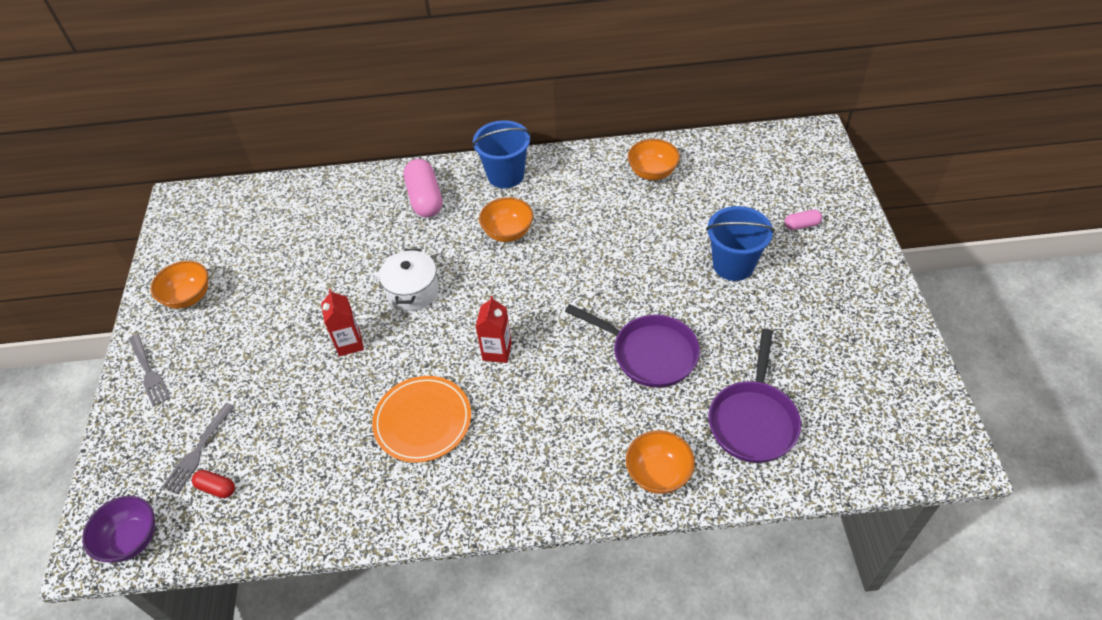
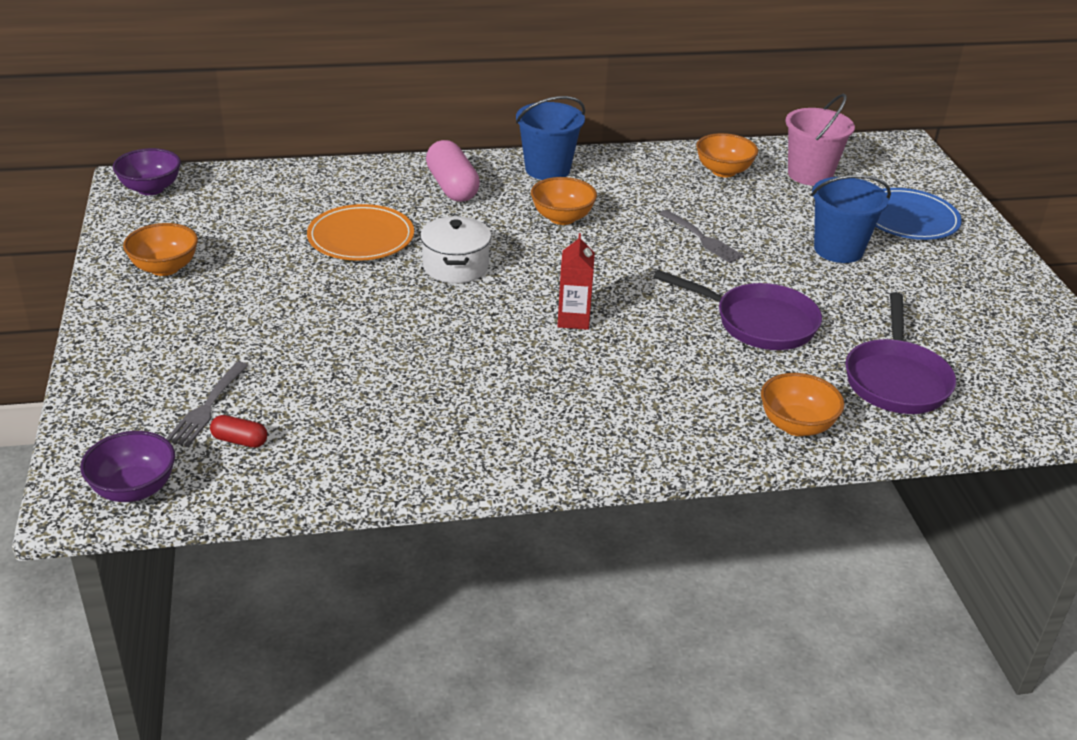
camera: 10 degrees left, 15 degrees down
grey fork [129,334,170,407] -> grey fork moved to [659,210,744,263]
red carton [321,289,364,356] -> none
orange plate [372,376,471,463] -> orange plate moved to [307,204,414,261]
pink capsule [785,210,822,230] -> blue plate [875,188,962,240]
none -> purple bowl [113,148,181,195]
none -> pink bucket [786,94,855,186]

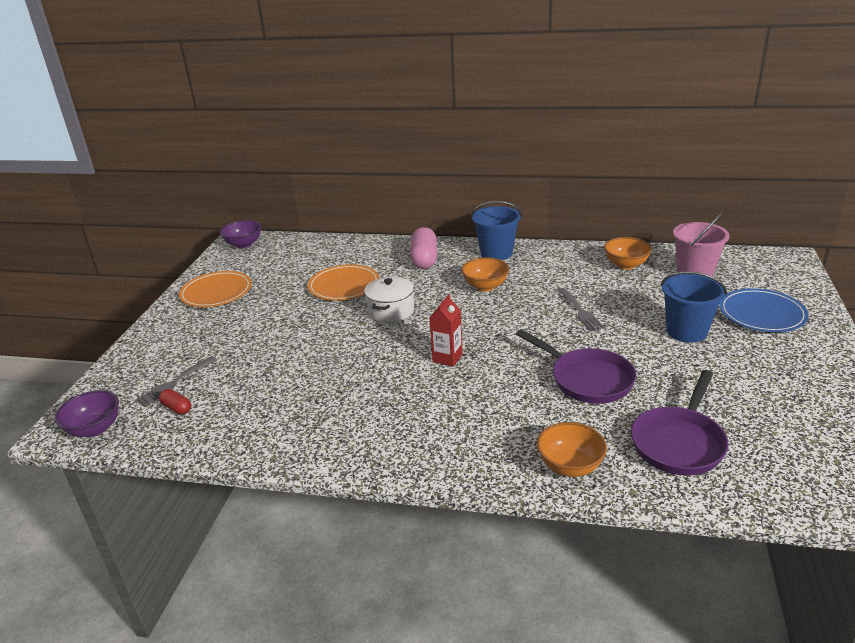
camera: 25 degrees right, 5 degrees down
orange bowl [123,223,198,276] -> orange plate [179,271,252,307]

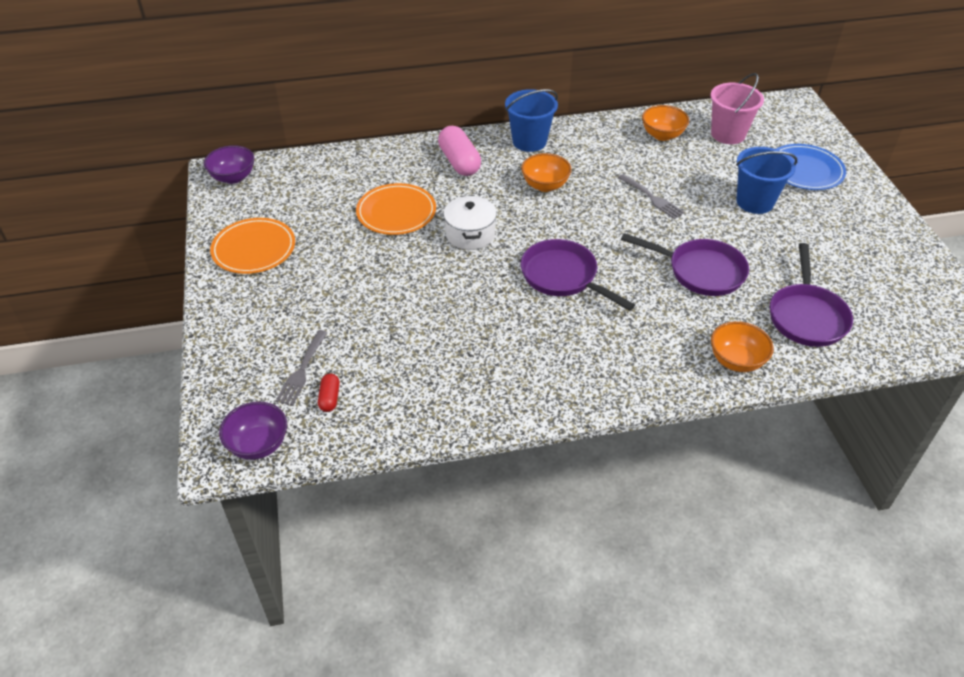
camera: 25 degrees left, 15 degrees up
red capsule [159,389,191,415] -> red capsule turned 75 degrees clockwise [318,374,340,412]
red carton [430,294,463,367] -> purple pan [521,239,635,311]

